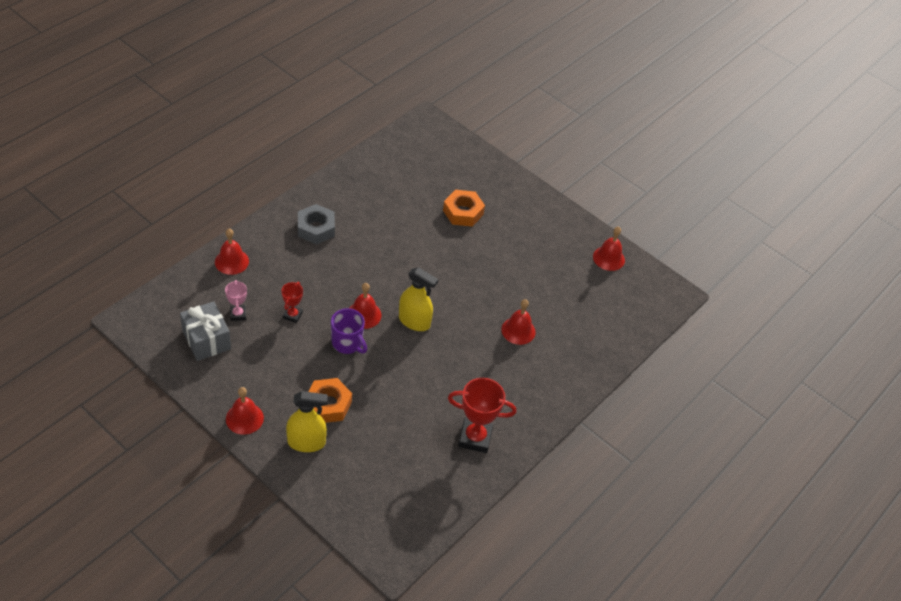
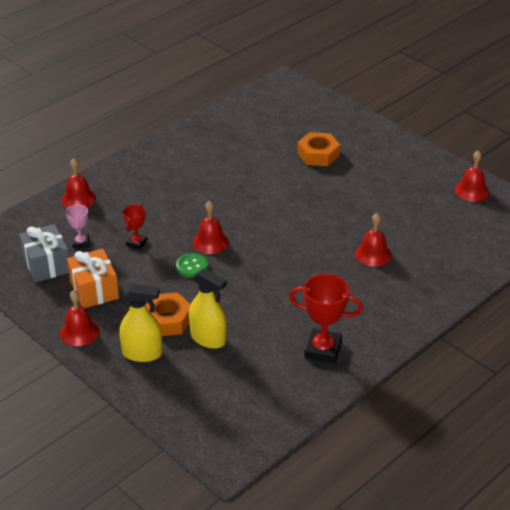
camera: 10 degrees right, 10 degrees down
grey nut [298,204,335,245] -> none
purple mug [331,308,367,354] -> green button [176,253,208,277]
yellow spray bottle [399,267,438,331] -> yellow spray bottle moved to [189,268,227,349]
none -> orange gift [67,249,119,308]

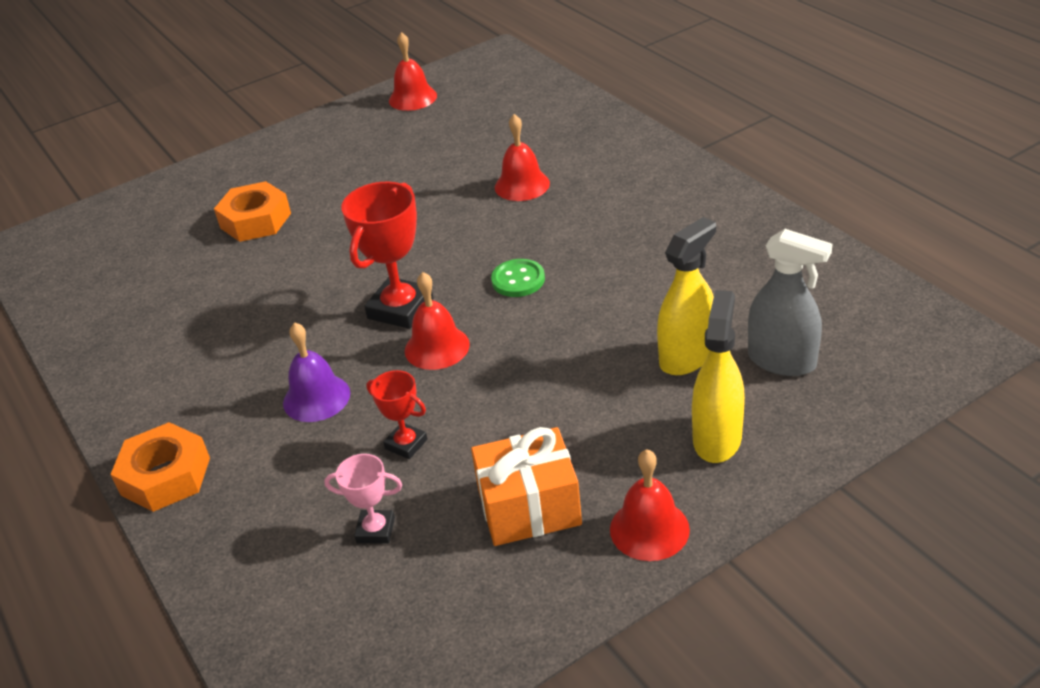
camera: 75 degrees left, 0 degrees up
grey gift [19,224,69,282] -> none
red bell [62,158,96,208] -> none
orange nut [146,292,191,336] -> orange nut moved to [110,422,210,512]
green button [176,253,208,277] -> green button moved to [491,259,545,297]
red trophy [289,274,363,363] -> red trophy moved to [341,182,433,329]
none -> purple bell [283,322,350,422]
none -> grey spray bottle [748,229,832,376]

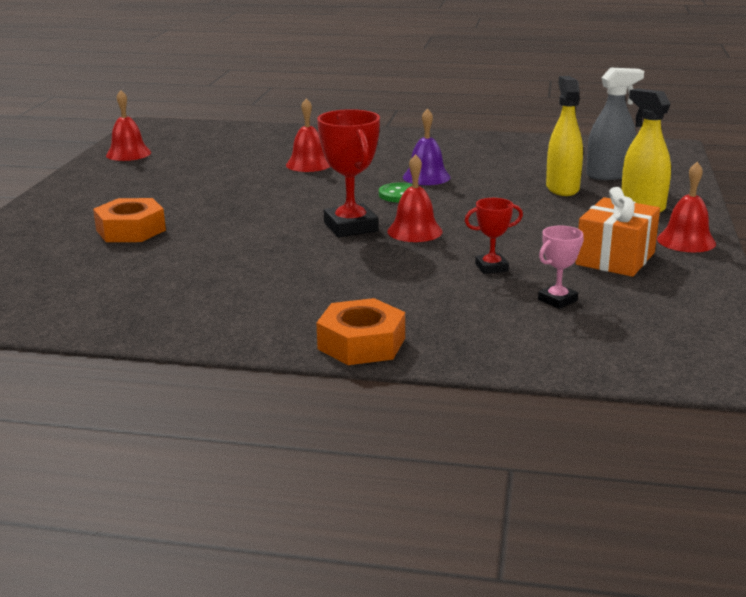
camera: 50 degrees left, 15 degrees down
purple bell [283,322,350,422] -> purple bell moved to [403,108,451,185]

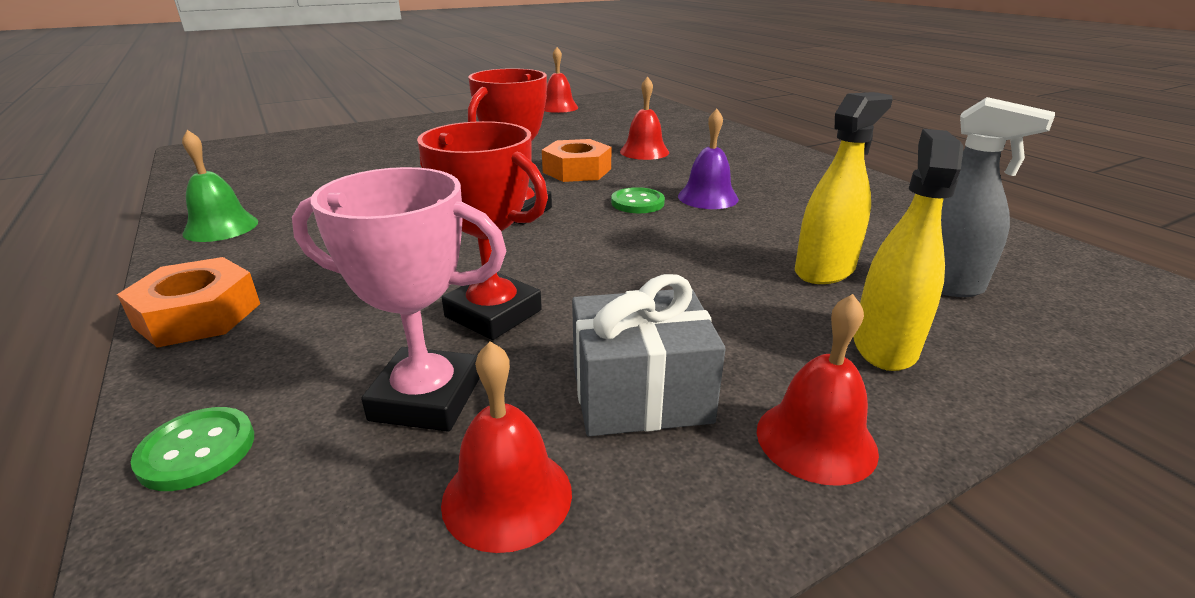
camera: 50 degrees right, 5 degrees up
orange nut [93,198,166,242] -> orange nut moved to [542,139,611,182]
red bell [387,154,443,242] -> red bell moved to [441,341,572,553]
red trophy [465,198,523,274] -> red trophy [417,121,548,340], size x1.82
pink trophy [538,226,584,309] -> pink trophy [292,167,507,432], size x1.82
orange gift [575,187,660,277] -> grey gift [572,274,726,436]
none -> green button [131,407,254,491]
none -> green bell [182,130,258,242]

